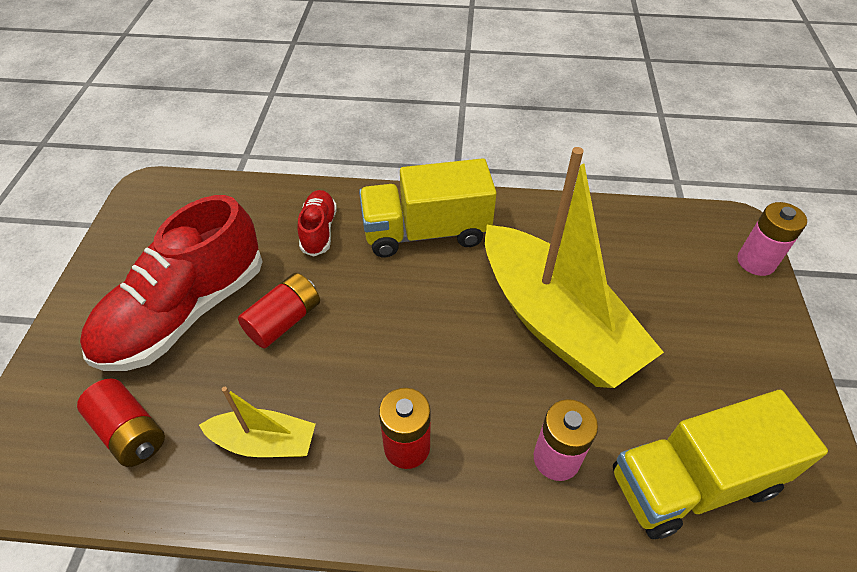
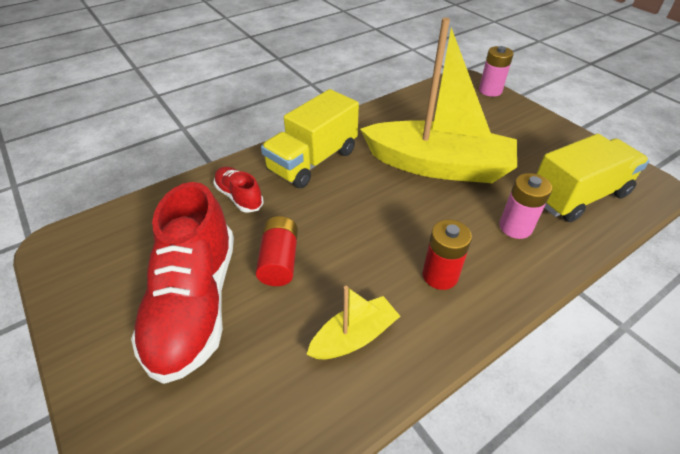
camera: 40 degrees left, 5 degrees down
red battery [77,379,165,467] -> none
yellow truck [613,390,828,539] -> yellow truck turned 150 degrees counterclockwise [537,134,649,222]

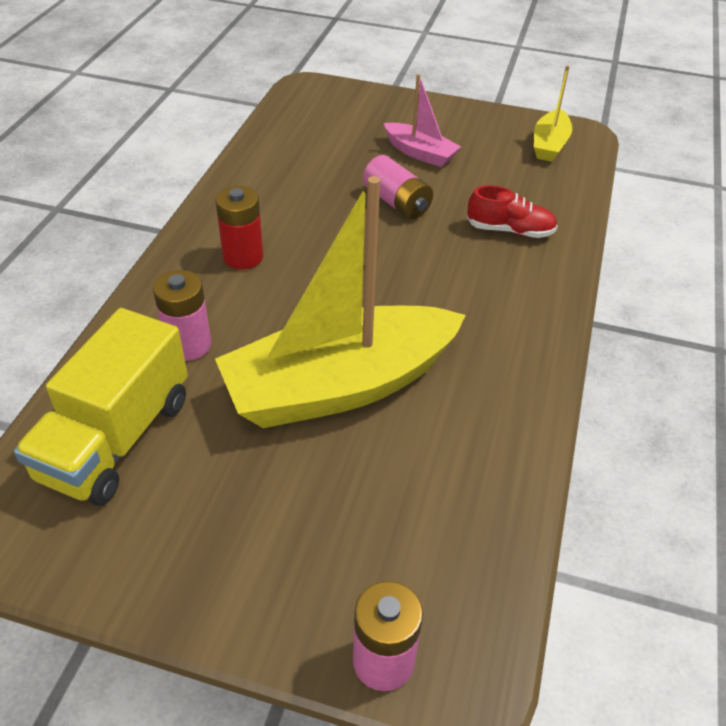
camera: 140 degrees right, 0 degrees up
red shoe [131,182,234,384] -> pink boat [384,74,461,167]
red battery [256,216,298,286] -> pink battery [363,155,433,219]
yellow truck [261,89,359,188] -> none
yellow boat [306,286,400,359] -> yellow boat moved to [534,65,572,162]

